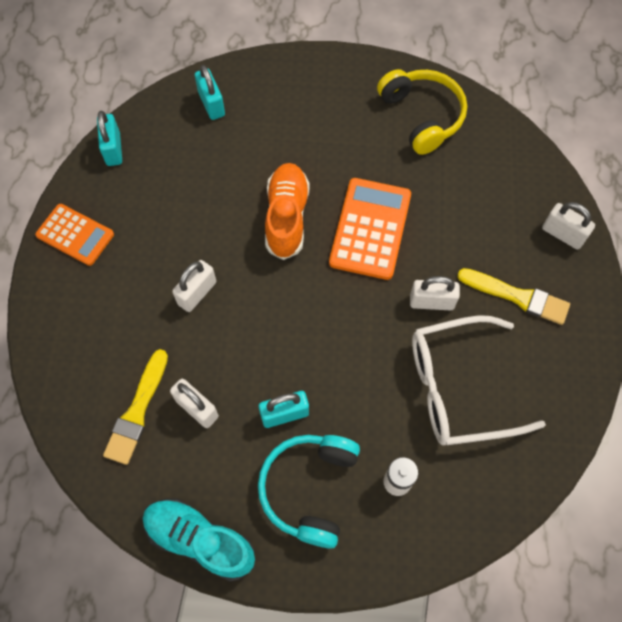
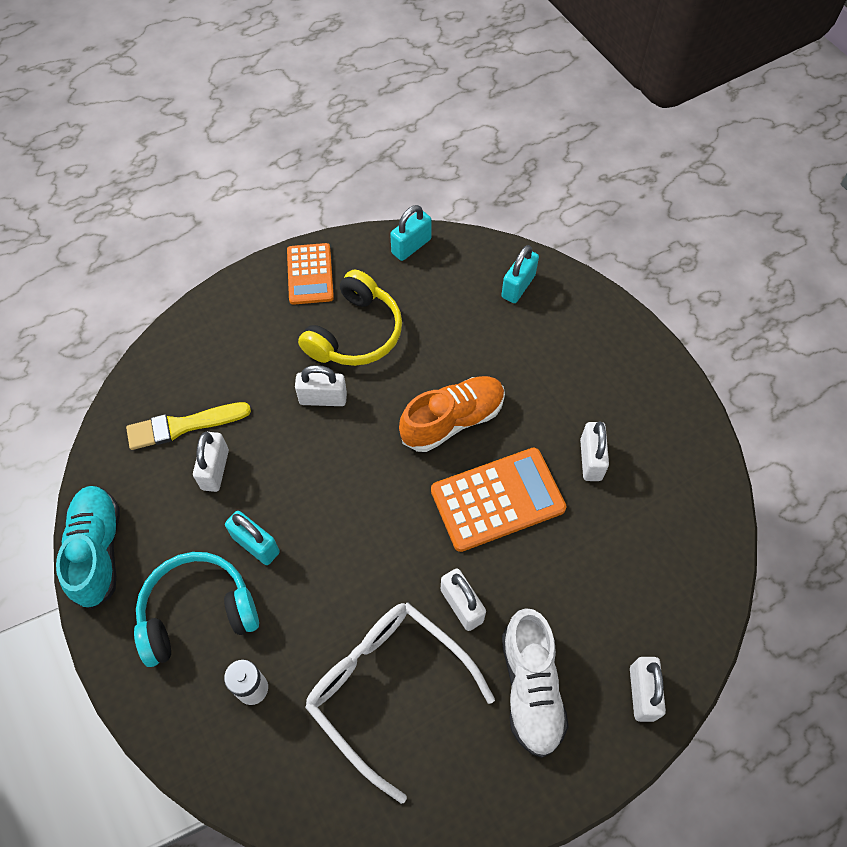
camera: 55 degrees right, 5 degrees down
yellow headphones [377,69,467,155] -> yellow headphones moved to [298,270,402,366]
yellow brush [457,268,570,325] -> white shoe [502,608,569,758]
none -> white padlock [580,422,609,481]

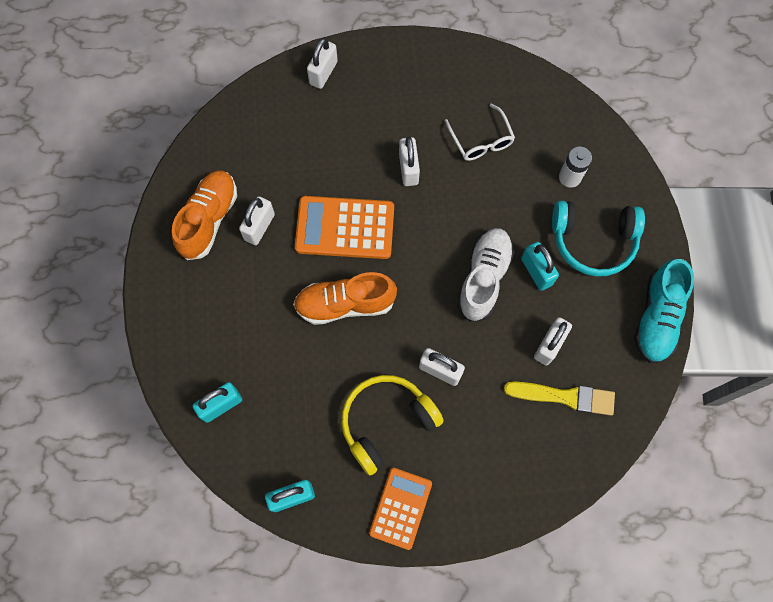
camera: 155 degrees left, 10 degrees up
white glasses [305,602,495,804] -> white glasses [445,103,515,161], size x0.56
white shoe [502,608,569,758] -> white shoe moved to [457,228,515,322]
none -> orange shoe [172,170,237,260]

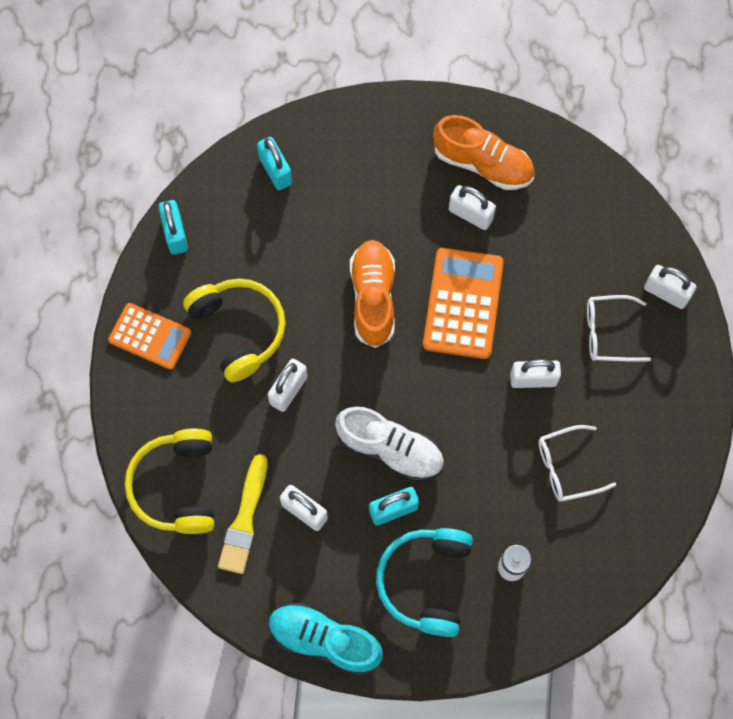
camera: 95 degrees right, 0 degrees up
none -> yellow headphones [125,428,214,534]
none -> white glasses [587,295,651,362]

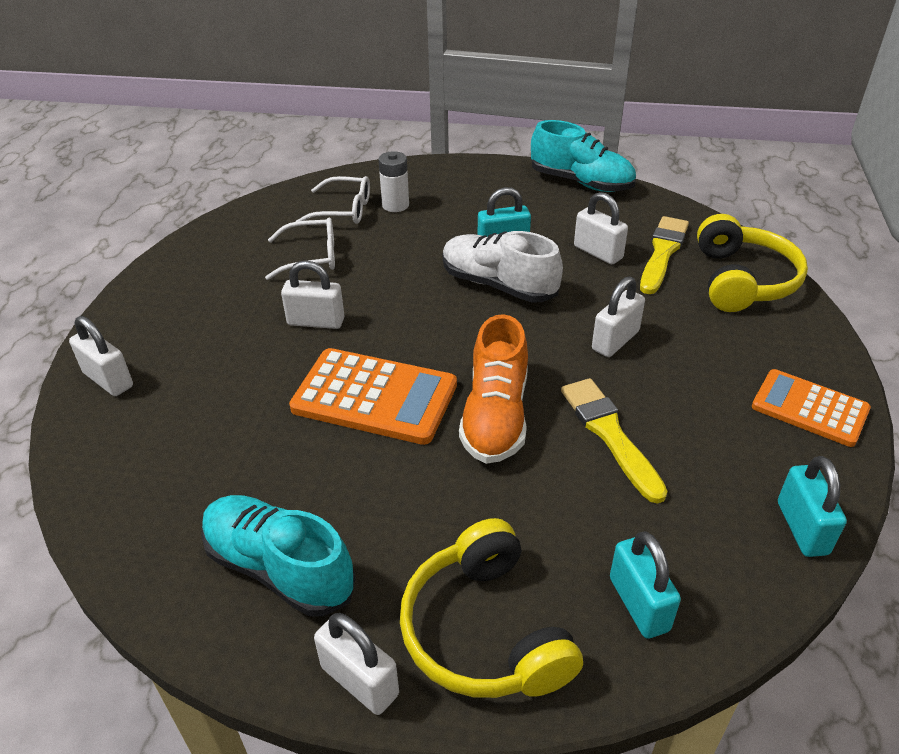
camera: 170 degrees left, 30 degrees down
yellow headphones [183,279,286,382] -> yellow headphones moved to [400,518,583,698]
turquoise headphones [376,528,473,637] -> none
orange calculator [423,248,504,359] -> orange calculator turned 90 degrees counterclockwise [289,348,457,445]
orange shoe [433,115,535,190] -> turquoise shoe [201,495,356,617]
white padlock [449,185,496,230] -> white padlock moved to [314,613,399,715]
white glasses [587,295,651,362] -> white glasses moved to [296,176,370,224]
none -> yellow brush [561,378,668,504]

